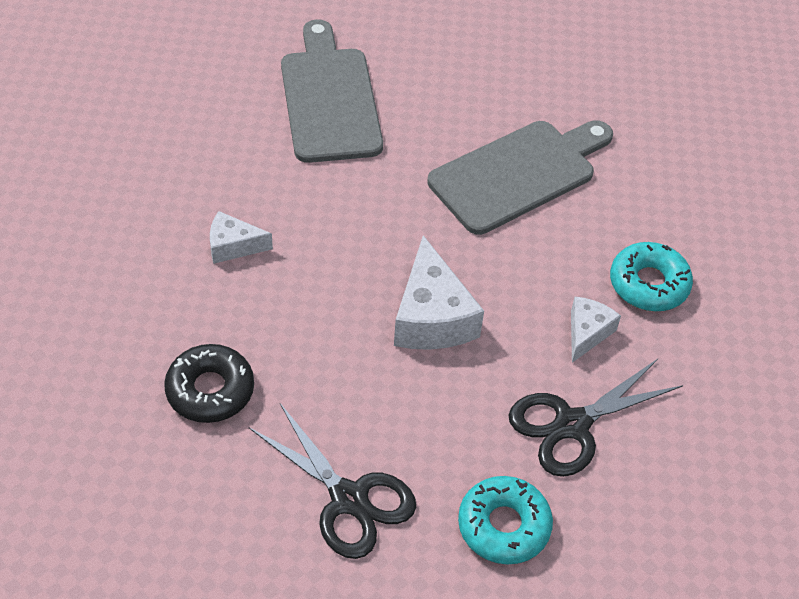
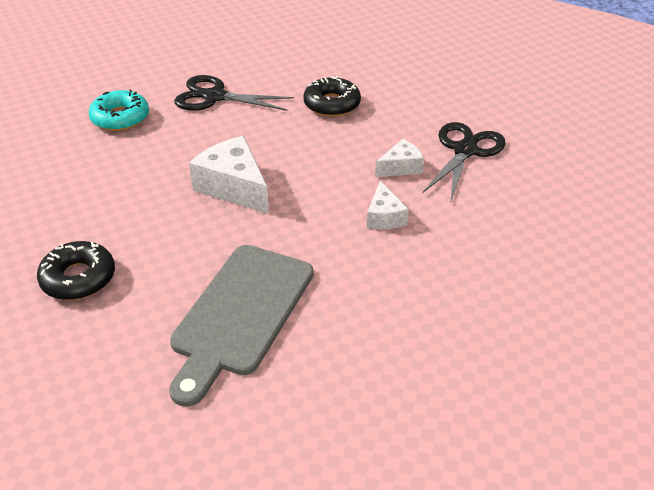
camera: 150 degrees right, 10 degrees down
grey cutting board [281,19,383,163] -> none
black scissors [509,359,683,477] -> black scissors moved to [422,122,506,201]
white cheese [571,297,621,363] -> white cheese moved to [367,181,409,229]
turquoise donut [610,242,693,311] -> black donut [37,241,115,300]

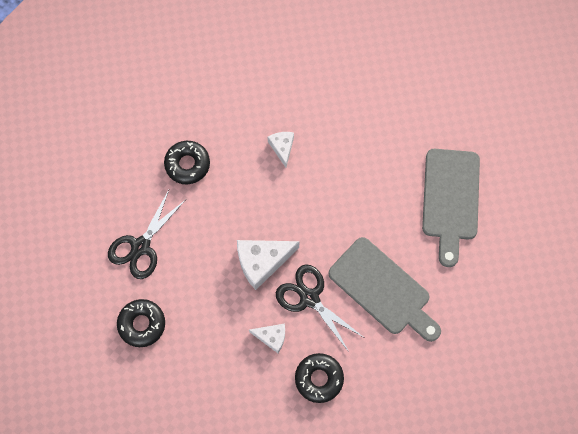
camera: 70 degrees left, 30 degrees up
turquoise donut [89,89,149,131] -> black donut [117,299,165,347]
white cheese [367,181,409,229] -> white cheese moved to [249,324,285,353]
black scissors [422,122,506,201] -> black scissors moved to [276,264,363,352]
none -> grey cutting board [422,149,480,267]

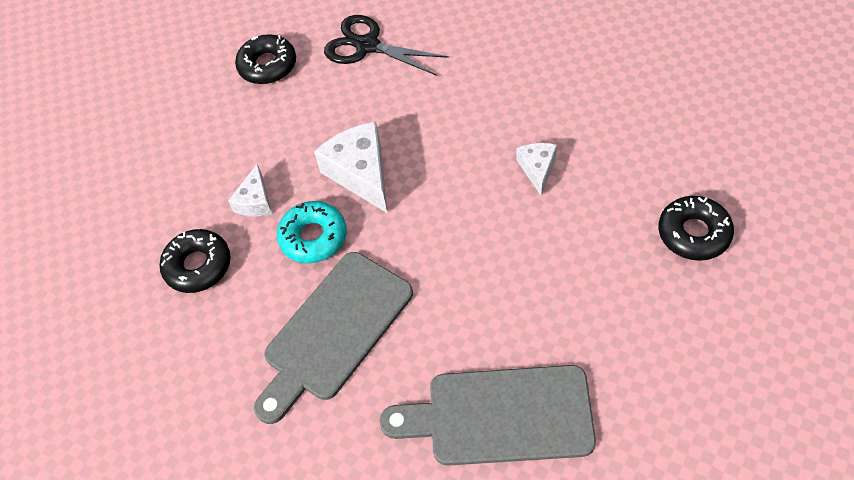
camera: 90 degrees right, 15 degrees down
black donut [164,141,210,184] -> black donut moved to [659,196,734,261]
white cheese [268,132,294,168] -> white cheese turned 75 degrees counterclockwise [517,143,557,196]
black scissors [276,264,363,352] -> turquoise donut [277,201,347,263]

